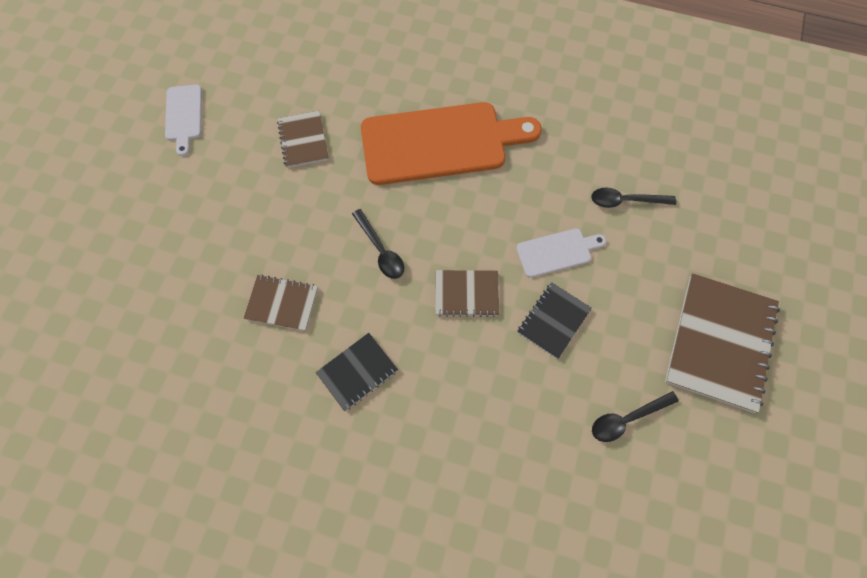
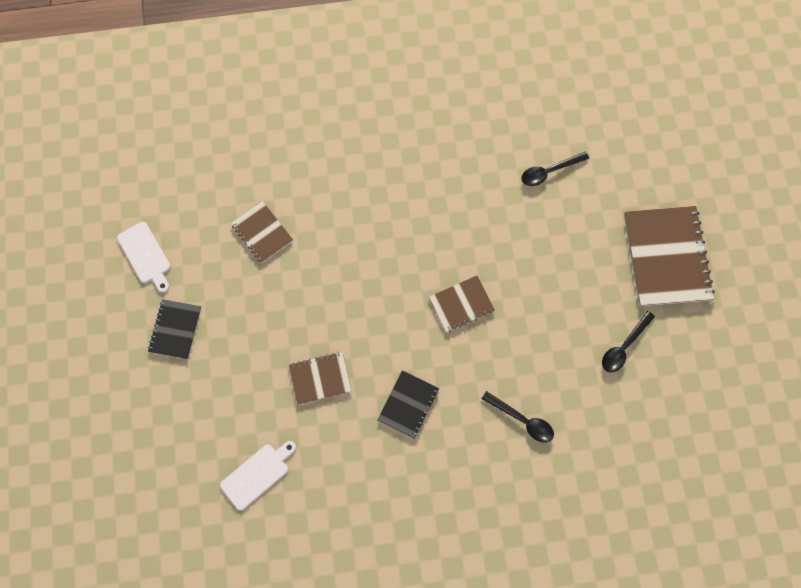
camera: 25 degrees left, 5 degrees up
black spoon [352,209,404,279] -> black spoon moved to [482,391,554,443]
orange cutting board [361,102,542,185] -> none
white cutting board [517,228,606,277] -> white cutting board moved to [220,441,296,510]
black notebook [517,282,592,359] -> black notebook moved to [148,299,201,359]

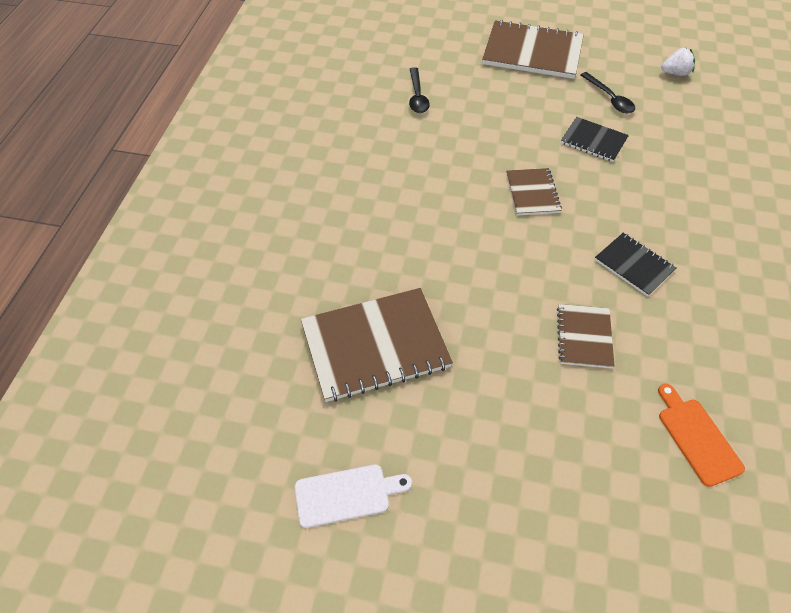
camera: 70 degrees left, 20 degrees down
black notebook [148,299,201,359] -> black notebook moved to [561,117,629,162]
white cutting board [220,441,296,510] -> orange cutting board [658,384,745,487]
brown notebook [231,201,293,263] -> brown notebook [301,288,453,402], size x1.84
black spoon [482,391,554,443] -> none
none -> white strawberry [661,47,695,76]

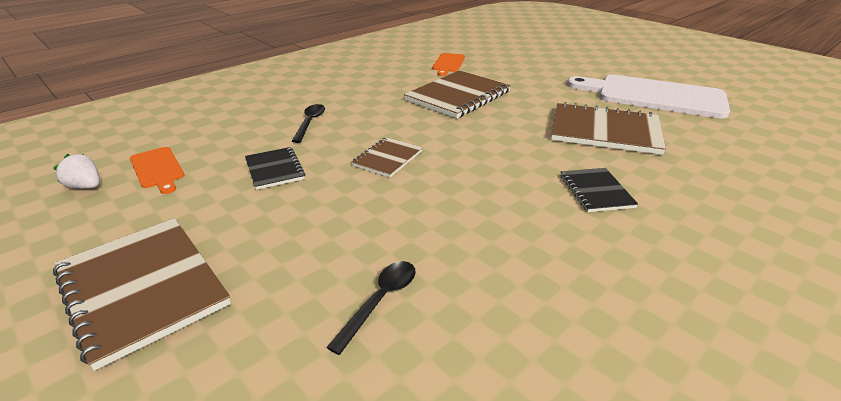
camera: 145 degrees left, 20 degrees down
white cutting board [295,465,412,528] -> white cutting board [567,74,730,118], size x2.15
brown notebook [557,304,615,369] -> brown notebook [404,70,511,118], size x1.84
black spoon [581,72,635,113] -> black spoon moved to [292,104,325,143]
black notebook [595,233,676,297] -> black notebook moved to [560,168,638,212]
none -> orange cutting board [130,147,185,194]

